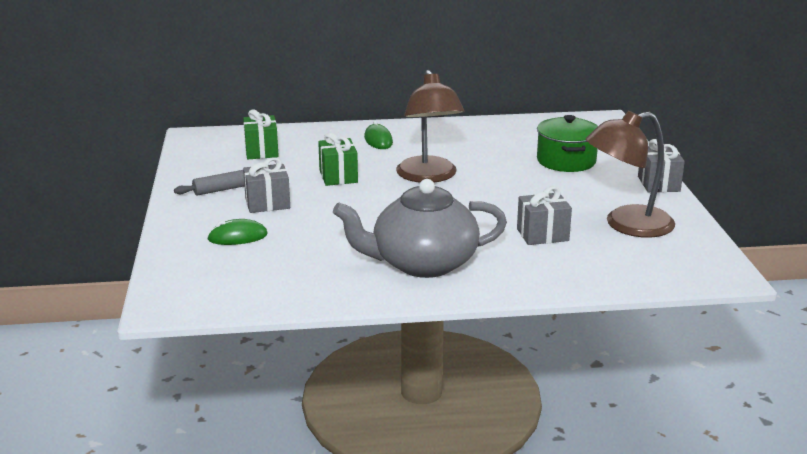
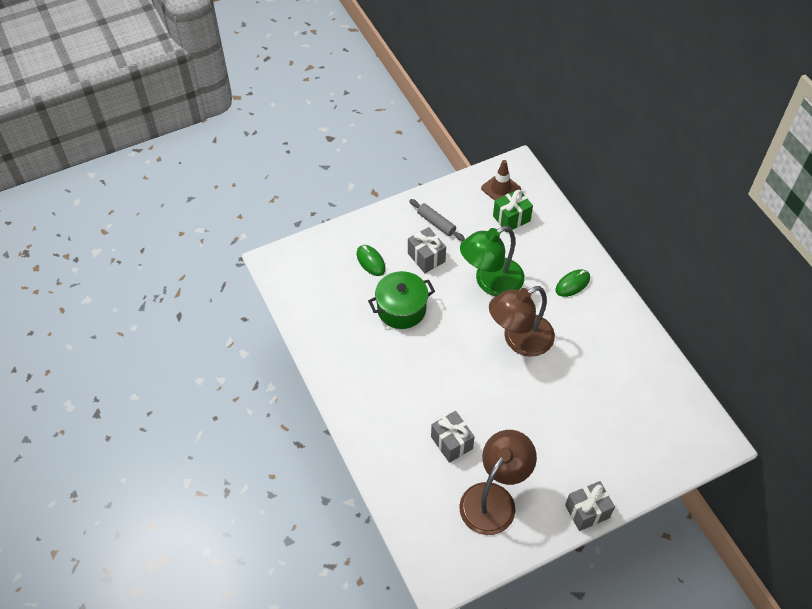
camera: 70 degrees right, 30 degrees up
green gift [318,133,358,186] -> green lamp [460,226,524,296]
grey teapot [333,179,507,278] -> none
green pot [537,115,598,172] -> green pot moved to [368,271,435,329]
brown lamp [586,111,675,238] -> brown lamp turned 75 degrees clockwise [459,430,537,535]
none -> brown traffic cone [481,160,521,201]

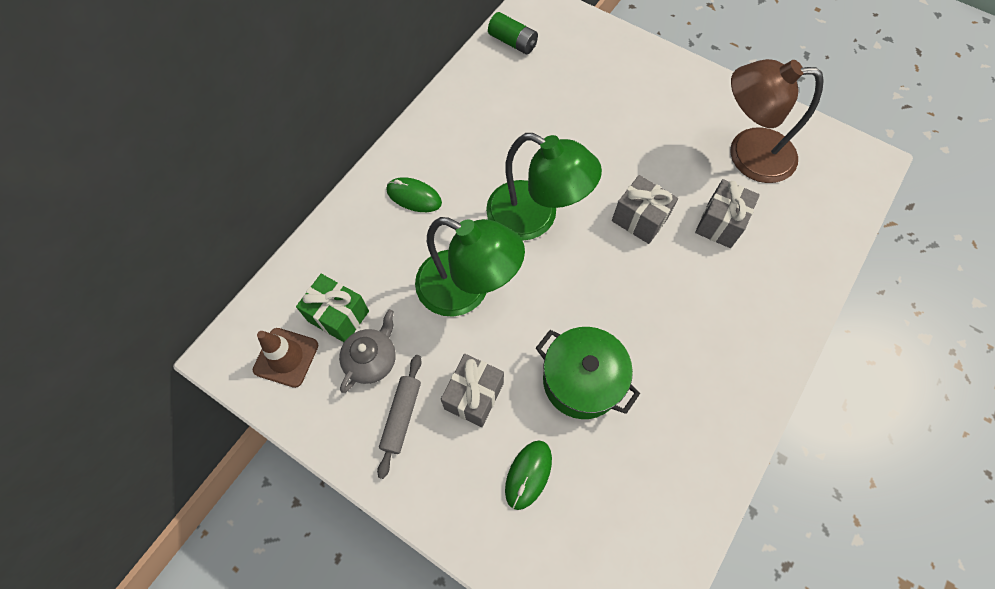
camera: 120 degrees left, 10 degrees up
brown lamp [489,286,555,357] -> green lamp [486,133,602,241]
grey gift [565,481,615,531] -> grey gift moved to [612,175,678,244]
none -> grey teapot [339,310,396,393]
none -> green battery [488,12,538,54]

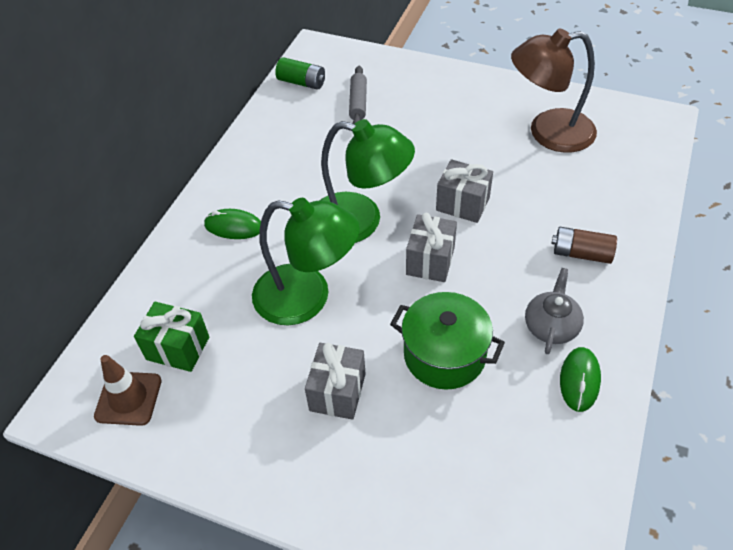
camera: 10 degrees left, 15 degrees down
grey teapot [339,310,396,393] -> grey teapot moved to [525,268,584,354]
grey rolling pin [377,355,422,479] -> grey rolling pin moved to [349,66,367,124]
green mouse [505,441,552,510] -> green mouse moved to [560,347,601,412]
grey gift [695,179,760,248] -> grey gift moved to [406,213,457,282]
none -> brown battery [552,227,617,264]

